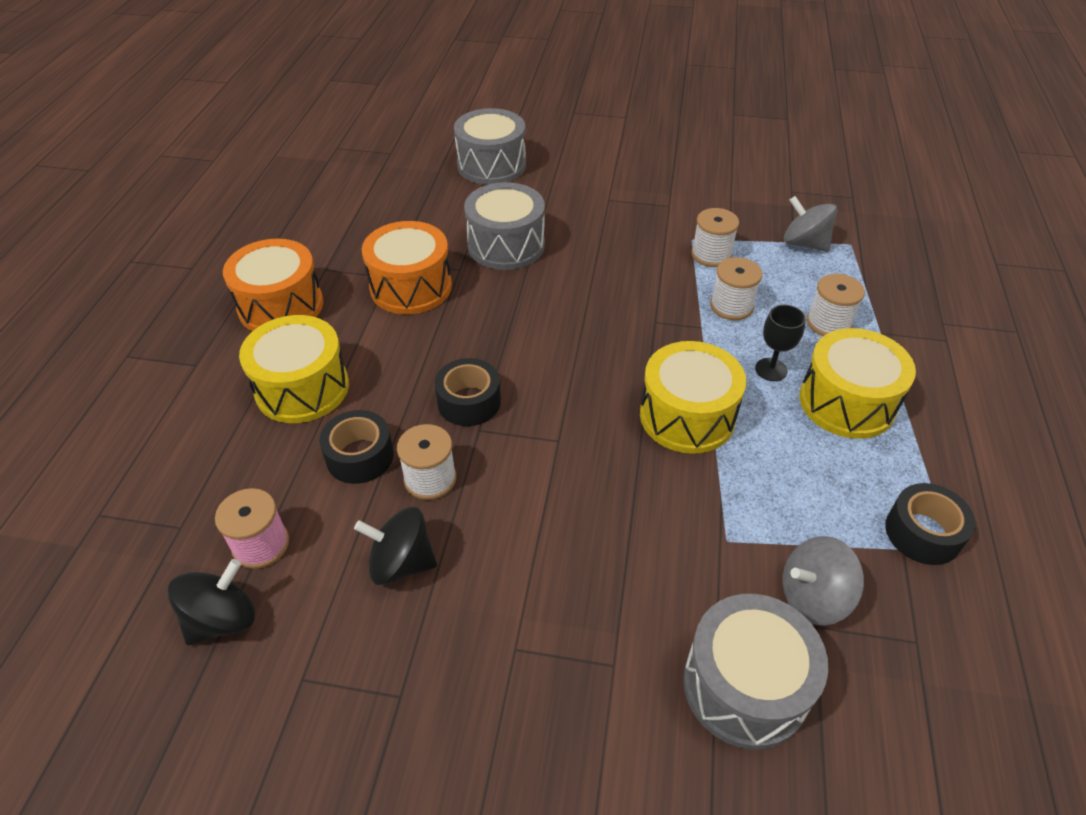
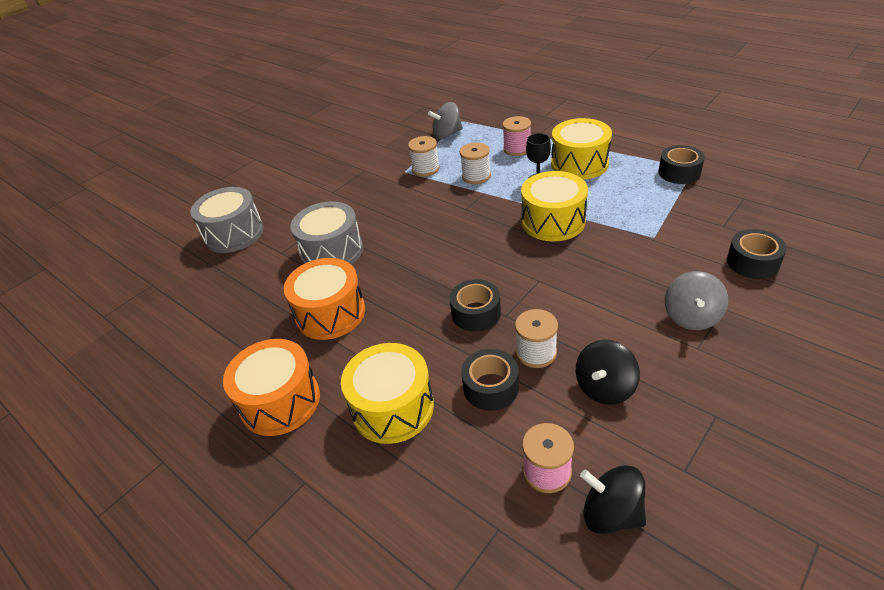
camera: 55 degrees left, 5 degrees down
black spinning top [168,559,255,645] -> black spinning top turned 45 degrees counterclockwise [580,465,646,534]
grey drum [683,594,829,749] -> black tape [727,229,787,279]
grey spinning top [783,536,864,625] -> grey spinning top moved to [665,271,728,330]
white spool [807,274,865,336] -> pink spool [502,116,531,156]

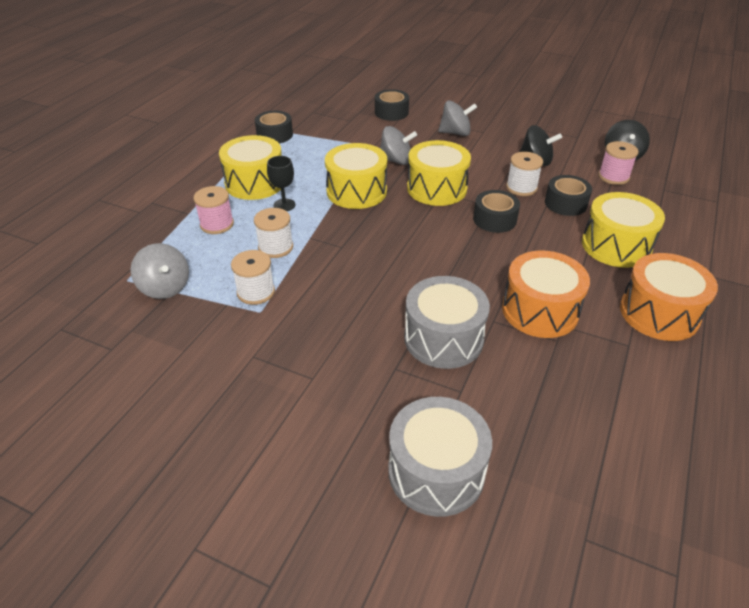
camera: 110 degrees left, 0 degrees up
none -> grey spinning top [380,126,417,165]
none -> yellow drum [407,140,471,206]

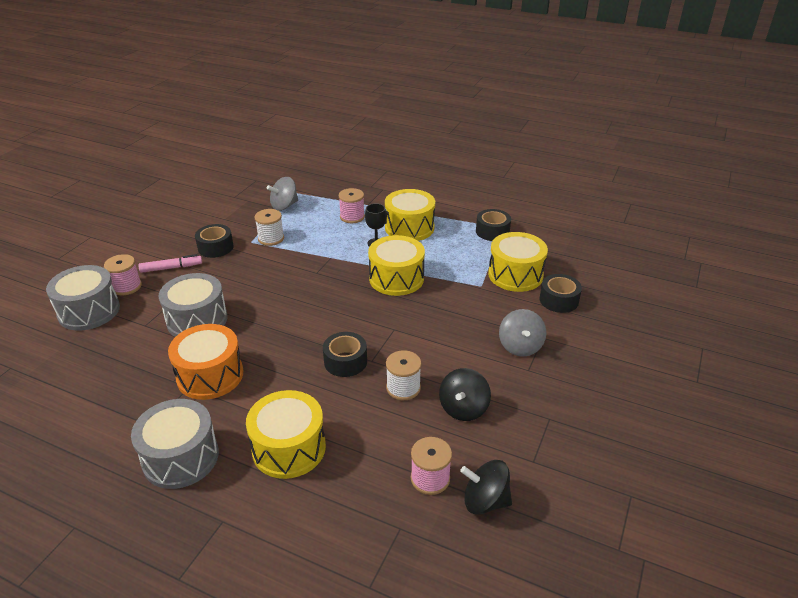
camera: 90 degrees right, 5 degrees down
white spool [254,208,293,258] -> none
grey spinning top [380,126,417,165] -> none
yellow drum [407,140,471,206] -> yellow drum moved to [488,232,548,292]
black tape [545,175,592,216] -> black tape moved to [195,224,234,258]
orange drum [620,253,718,341] -> grey drum [131,399,219,489]
none -> pink spool [104,254,142,295]
none -> pink marker [138,254,202,273]

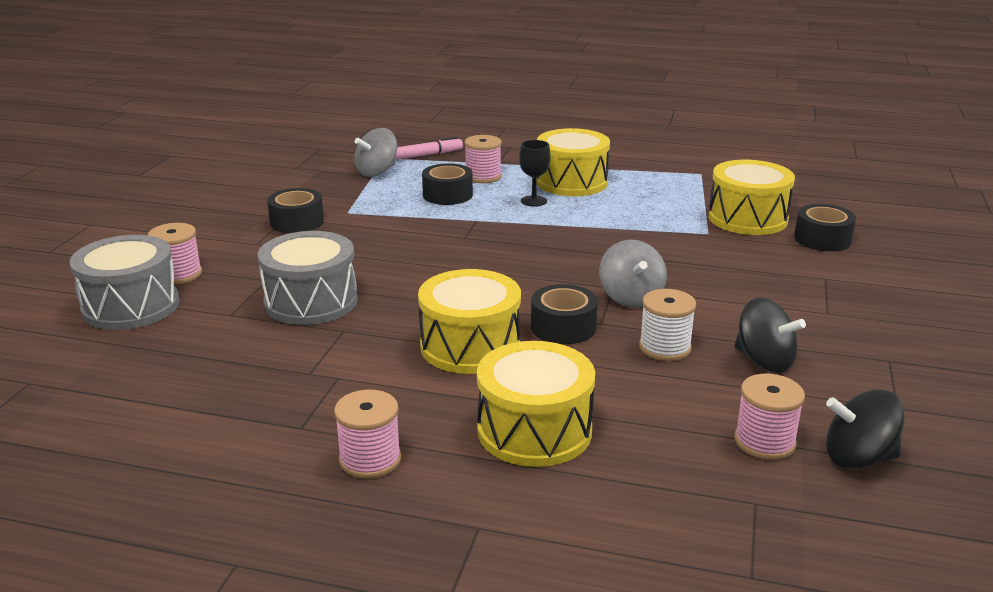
camera: 10 degrees left, 10 degrees down
grey drum [131,399,219,489] -> pink spool [334,390,401,479]
pink marker [138,254,202,273] -> pink marker moved to [395,137,463,160]
orange drum [168,324,243,400] -> none
white spool [254,209,284,246] -> none
yellow drum [368,235,425,296] -> yellow drum moved to [418,269,521,374]
black spinning top [439,368,491,421] -> black spinning top turned 60 degrees counterclockwise [734,298,806,373]
black tape [476,209,511,241] -> black tape moved to [422,163,473,205]
grey spinning top [499,309,546,357] -> grey spinning top moved to [599,240,667,308]

